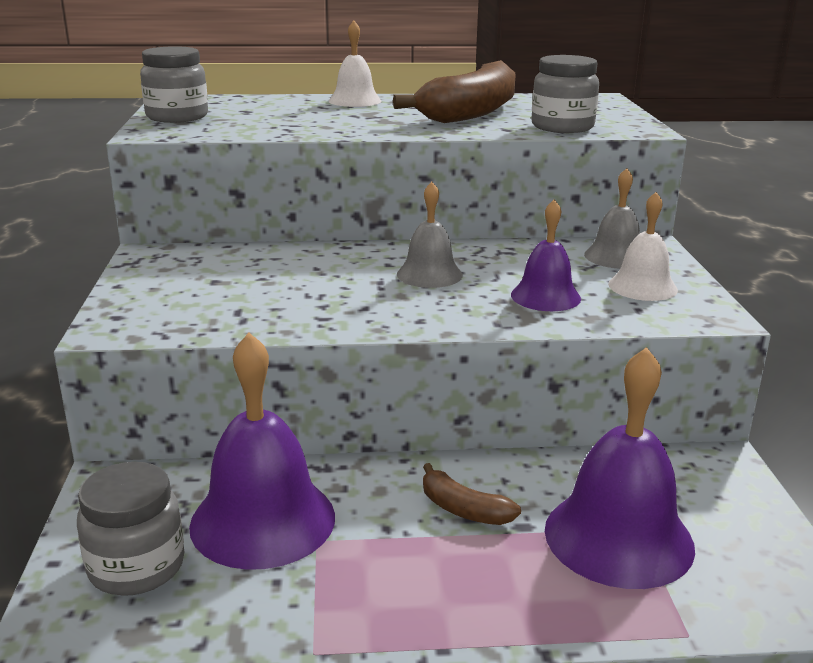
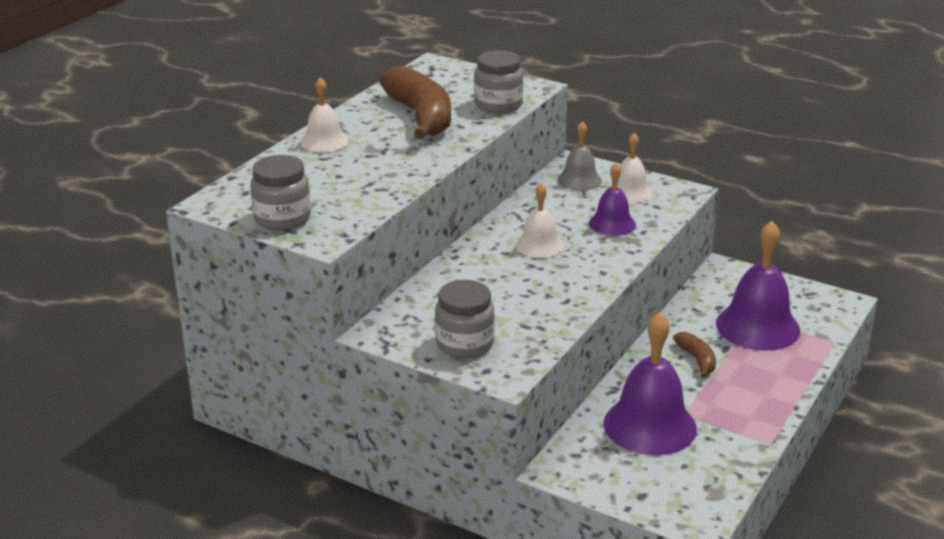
camera: 55 degrees left, 5 degrees up
grey jar [77,462,184,596] -> grey jar moved to [435,280,495,358]
grey bell [397,182,463,288] -> white bell [515,183,564,258]
brown banana [423,463,521,525] -> brown banana turned 90 degrees counterclockwise [673,332,716,378]

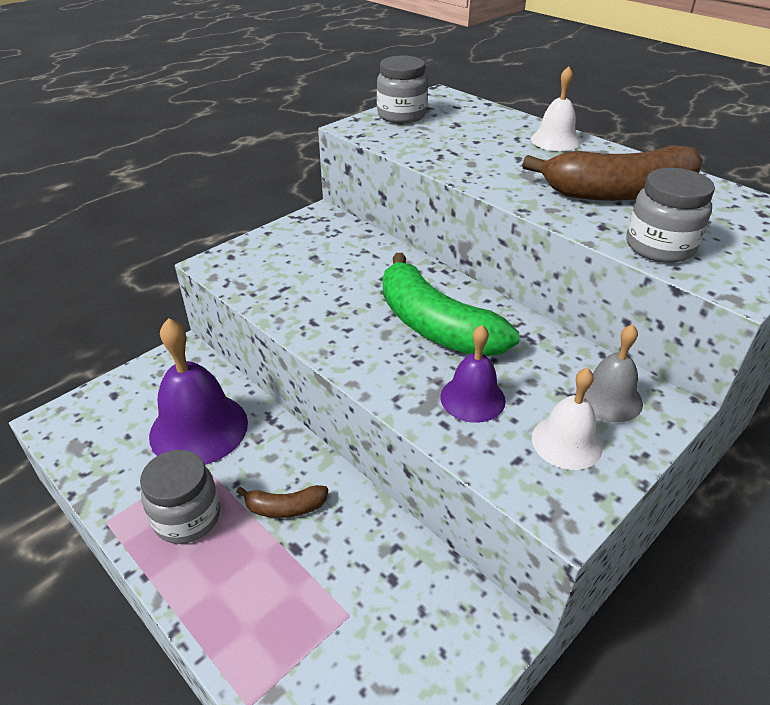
camera: 105 degrees right, 10 degrees up
grey jar [435,280,495,358] -> grey jar moved to [140,450,220,544]
white bell [515,183,564,258] -> green banana [383,253,520,356]
purple bell [716,221,800,351] -> none

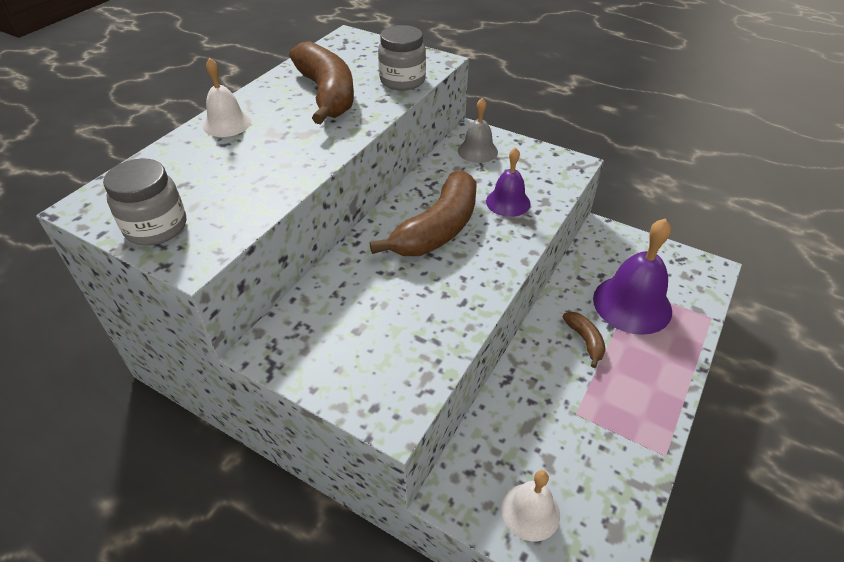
camera: 105 degrees left, 5 degrees up
grey jar [140,450,220,544] -> none
purple bell [149,318,248,465] -> purple bell moved to [593,219,672,335]
green banana [383,253,520,356] -> brown banana [370,170,477,256]
white bell [532,368,603,470] -> white bell moved to [501,470,560,541]

